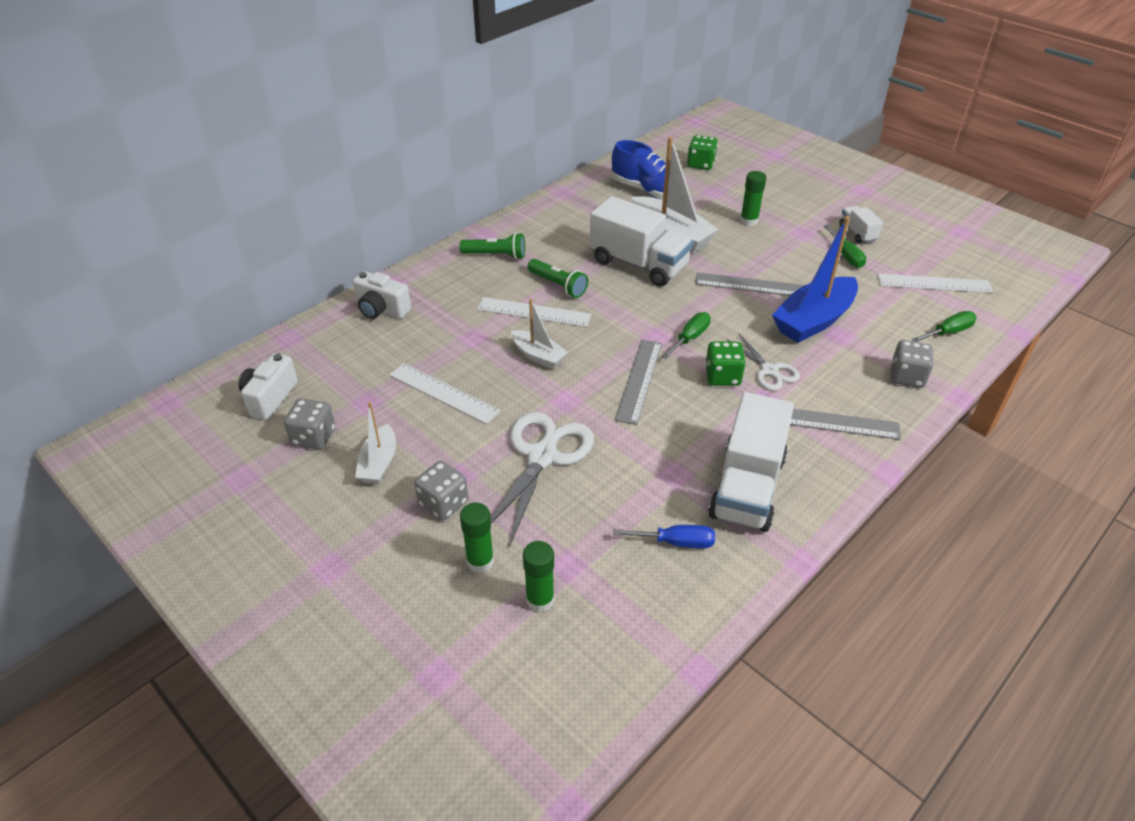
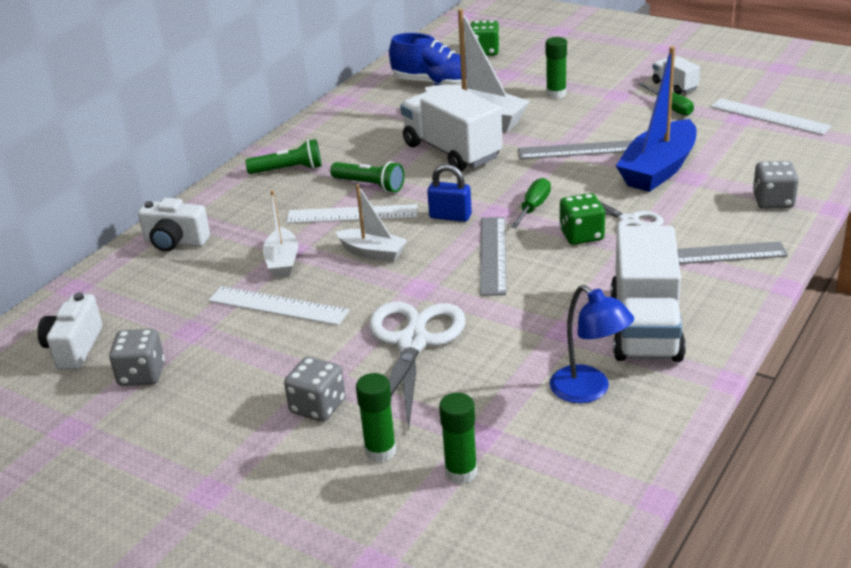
camera: 10 degrees left, 10 degrees down
white boat [355,402,396,484] -> white boat moved to [263,190,299,278]
white truck [590,196,693,287] -> white truck turned 150 degrees counterclockwise [400,85,503,172]
blue screwdriver [613,525,715,549] -> blue lamp [550,285,634,403]
white ruler [877,274,993,293] -> white ruler turned 45 degrees clockwise [711,98,832,135]
green screwdriver [912,311,977,342] -> none
none -> blue padlock [427,164,472,222]

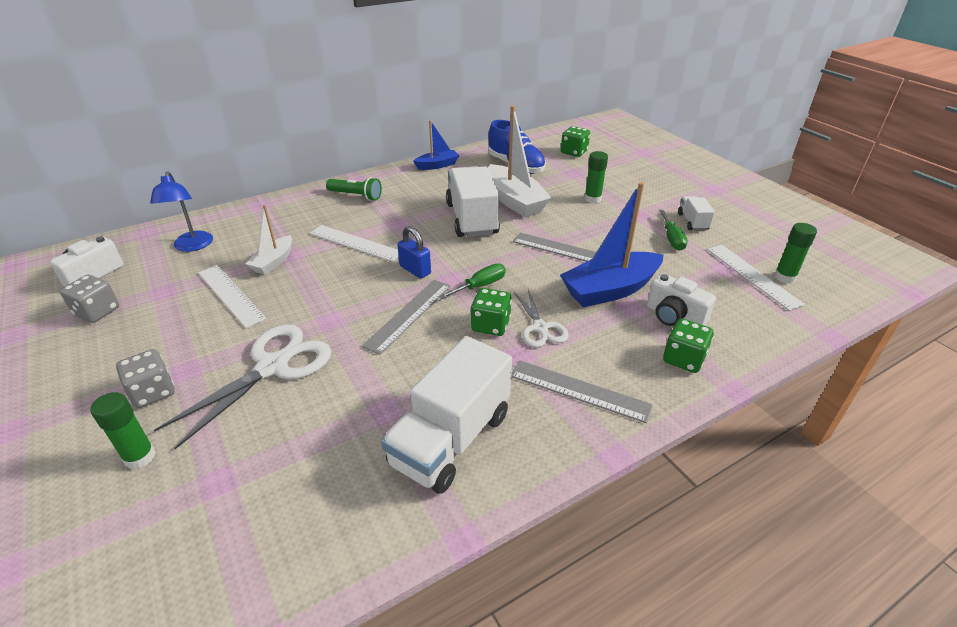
camera: 25 degrees right, 5 degrees up
white camera [138,198,210,251] -> white camera moved to [647,273,716,326]
green flashlight [330,161,405,193] -> none
white boat [336,184,407,262] -> none
green glue stick [439,393,477,484] -> green glue stick moved to [774,223,817,284]
blue lamp [550,285,634,403] -> blue lamp moved to [150,171,213,252]
grey dice [753,161,799,209] -> green dice [663,318,714,373]
none -> blue boat [413,120,459,170]

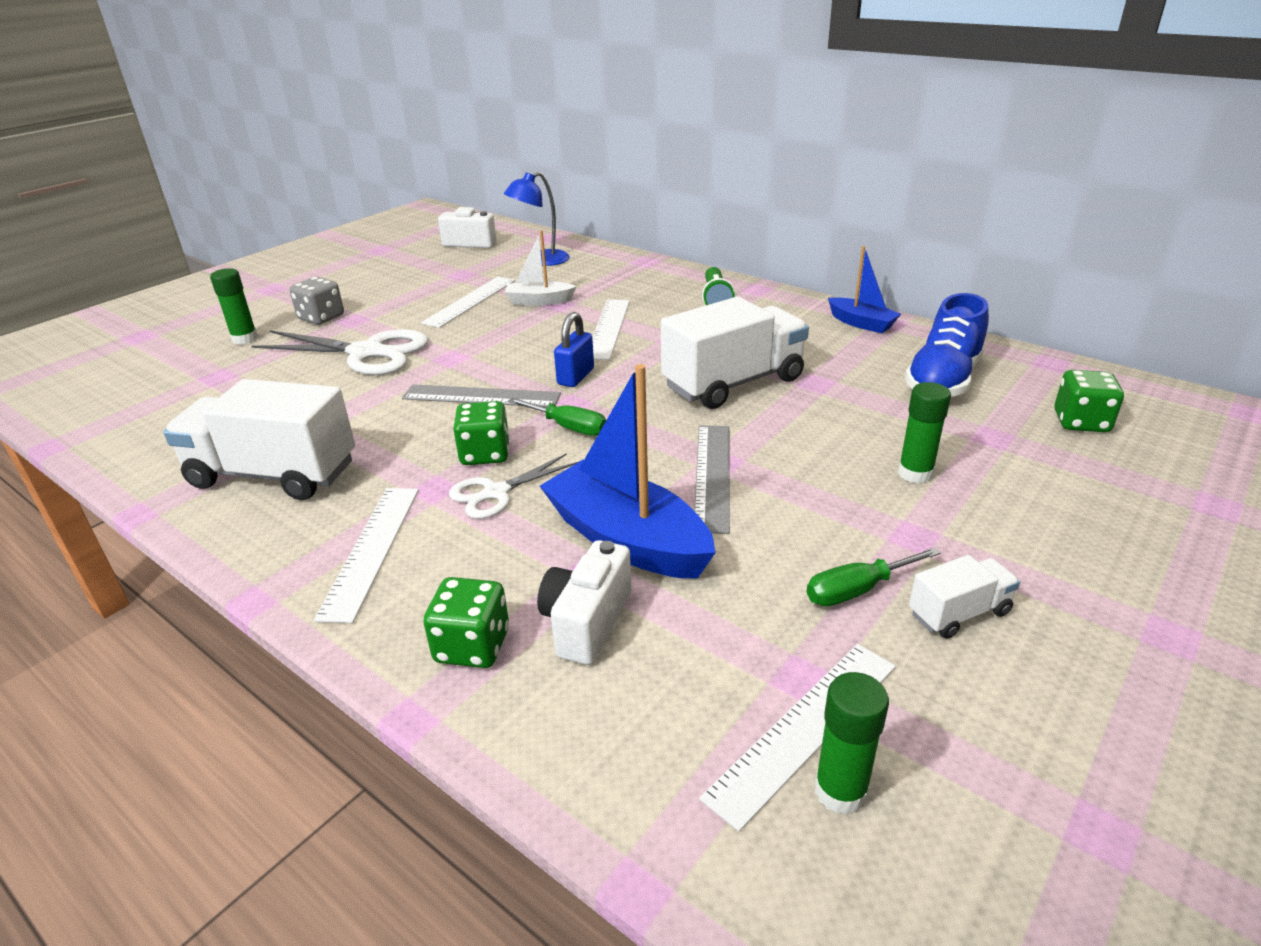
camera: 70 degrees right, 5 degrees down
grey dice [60,275,119,323] -> none
white boat [488,105,552,218] -> none
grey ruler [511,360,653,423] -> white ruler [314,488,419,623]

